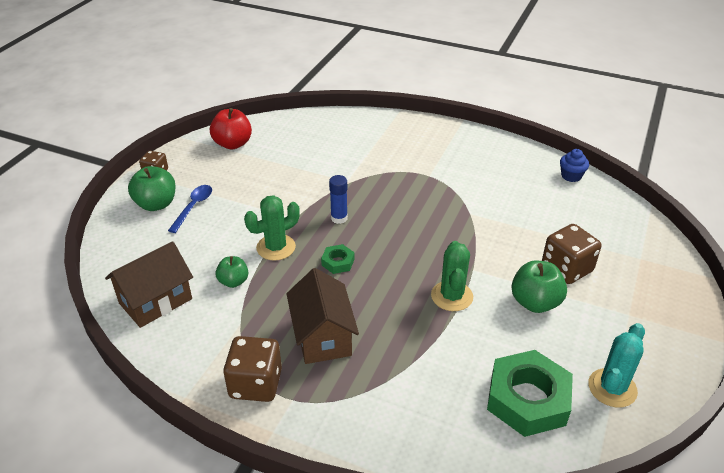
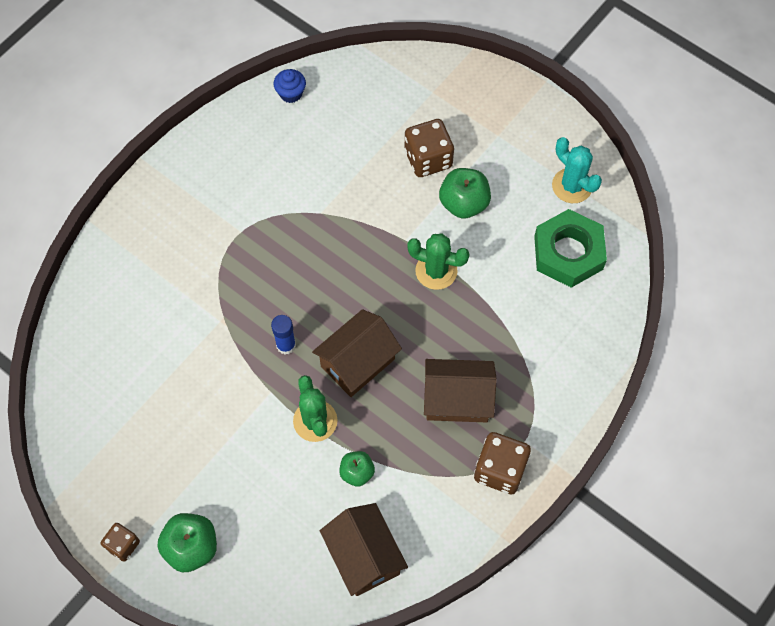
camera: 75 degrees left, 25 degrees up
blue spoon [168,185,212,233] -> none
red apple [210,108,252,149] -> none
green nut [321,244,355,274] -> brown house [312,309,402,397]

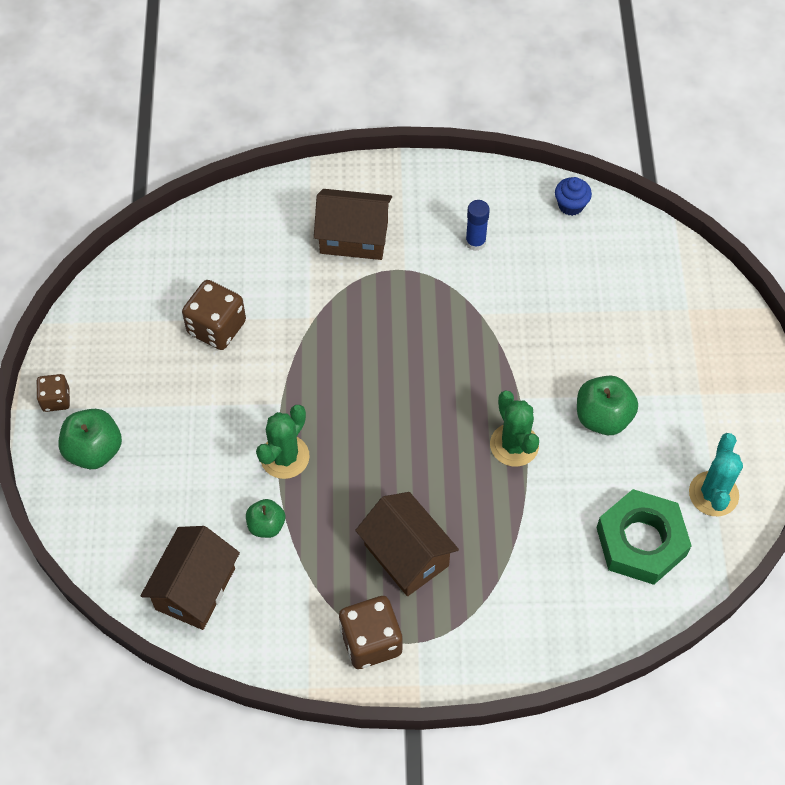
camera: 50 degrees right, 5 degrees down
blue glue stick [271,315,296,355] -> blue glue stick moved to [465,200,490,251]
brown house [312,309,402,397] -> brown house moved to [314,189,392,260]
brown dice [405,119,454,177] -> brown dice moved to [182,280,246,350]

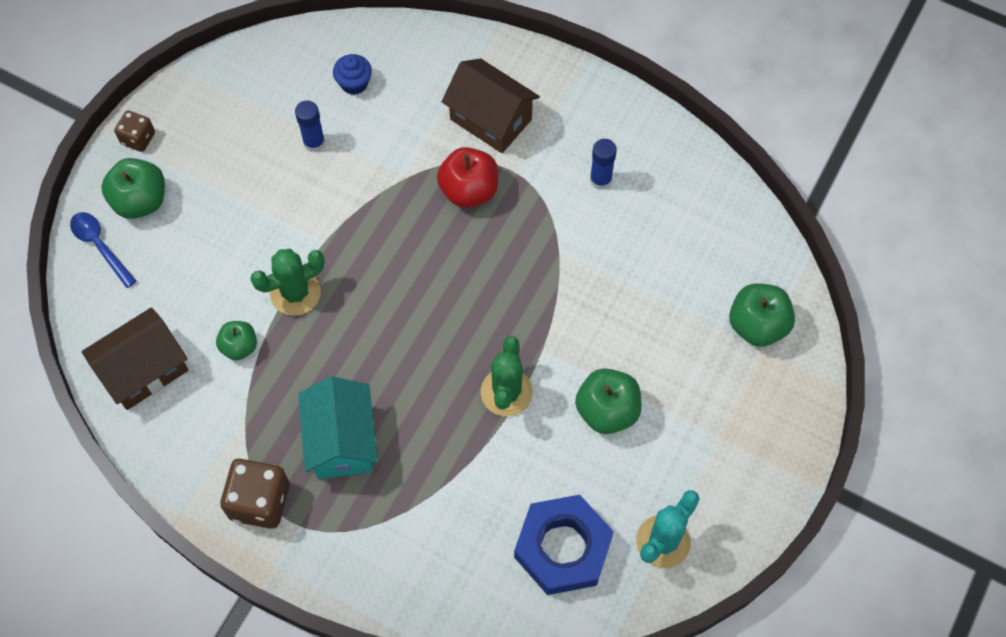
camera: 30 degrees right, 5 degrees up
brown dice [182,280,246,350] -> blue glue stick [295,100,325,152]
brown house [355,492,459,596] -> turquoise house [298,376,378,479]
blue cupcake [555,177,592,216] -> blue cupcake moved to [333,54,372,95]
green nut [597,489,692,585] -> blue nut [514,495,614,595]
none -> blue spoon [70,212,137,288]
none -> red apple [437,147,498,208]
none -> green apple [729,283,795,347]

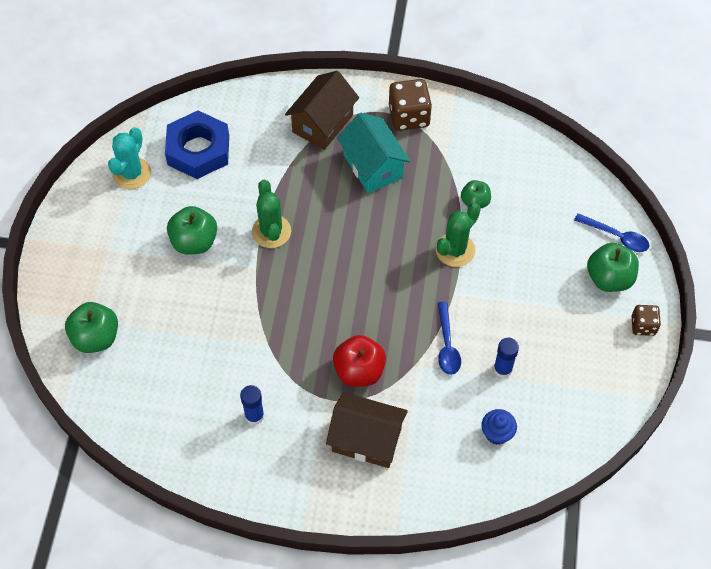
camera: 160 degrees right, 5 degrees down
brown house [82,307,188,410] -> brown house moved to [285,71,359,150]
none -> blue spoon [438,302,461,375]

